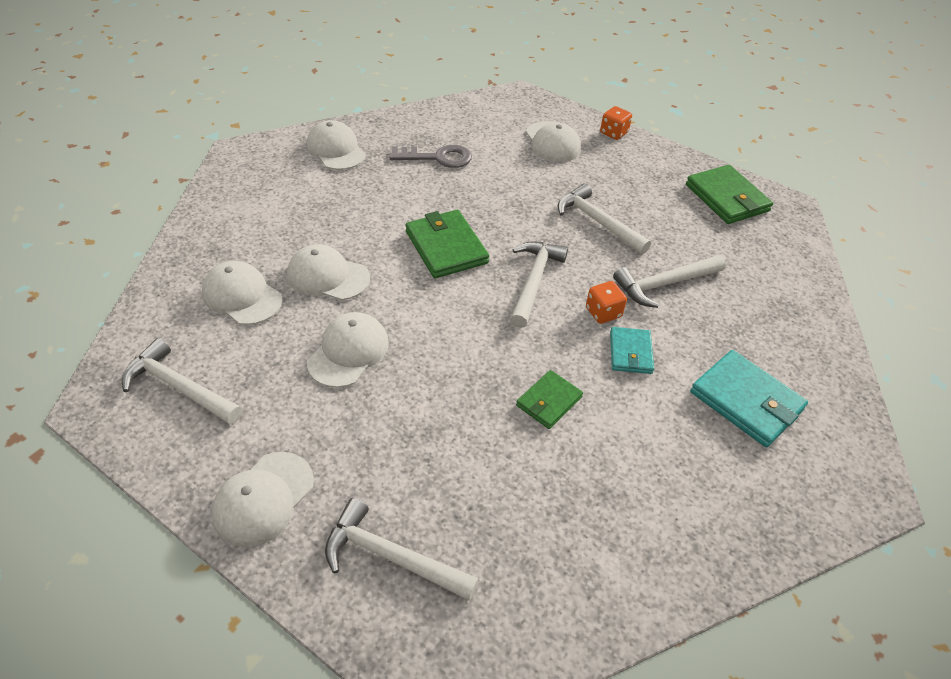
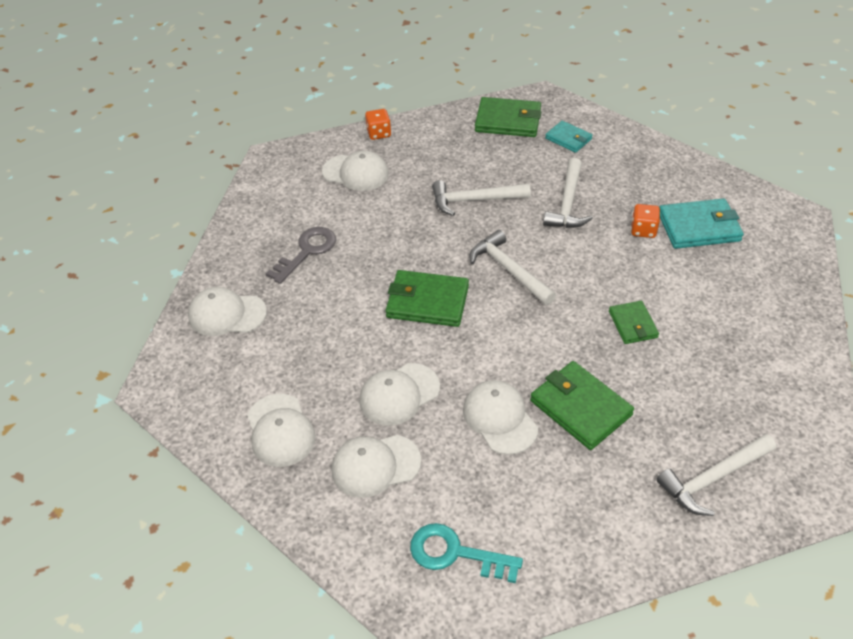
camera: 50 degrees left, 0 degrees up
white hammer [122,338,242,425] -> turquoise key [410,523,523,583]
white cap [211,452,314,547] -> white cap moved to [247,394,316,467]
orange dice [586,281,627,324] -> orange dice moved to [631,204,660,238]
turquoise wallet [610,327,654,374] -> turquoise wallet moved to [545,121,593,153]
none -> green wallet [530,361,634,450]

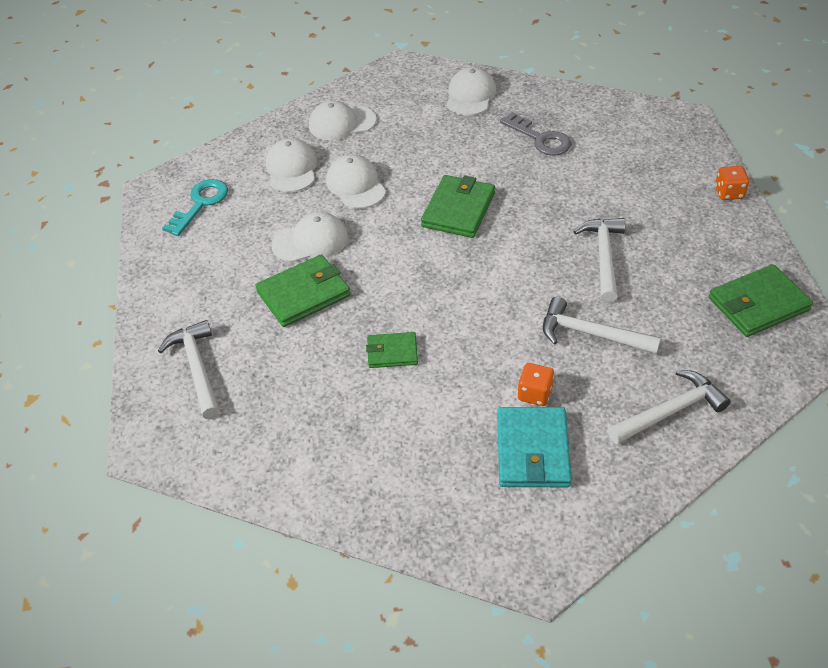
camera: 100 degrees right, 0 degrees up
white cap [322,151,389,191] -> none
white hammer [470,230,556,305] -> white hammer moved to [607,370,731,444]
green wallet [475,97,541,137] -> green wallet turned 45 degrees clockwise [709,264,813,337]
turquoise wallet [545,121,593,153] -> none

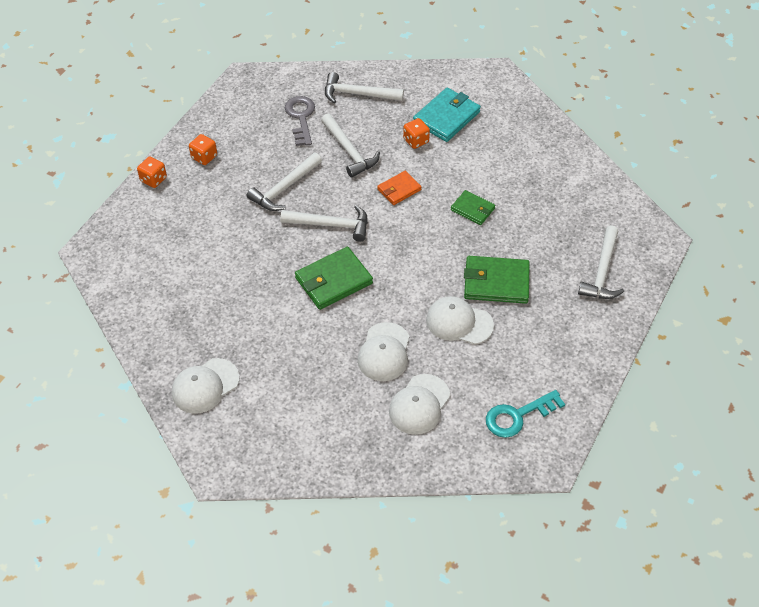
camera: 145 degrees left, 5 degrees up
white cap [309,101,376,140] -> none
grey key [500,112,571,156] -> grey key moved to [285,96,315,146]
green wallet [709,264,813,337] -> none
none -> orange dice [189,134,217,165]
none -> white hammer [280,205,368,242]
none -> orange wallet [377,171,422,205]

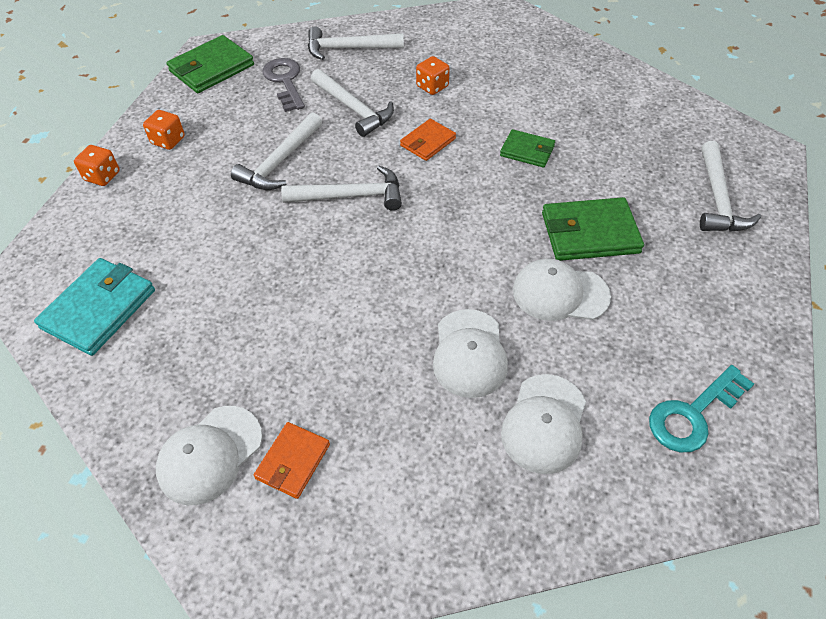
camera: 10 degrees left, 0 degrees up
green wallet [295,247,373,310] -> green wallet moved to [167,35,254,93]
turquoise wallet [413,88,481,142] -> turquoise wallet moved to [34,258,155,356]
none -> orange wallet [254,422,330,499]

